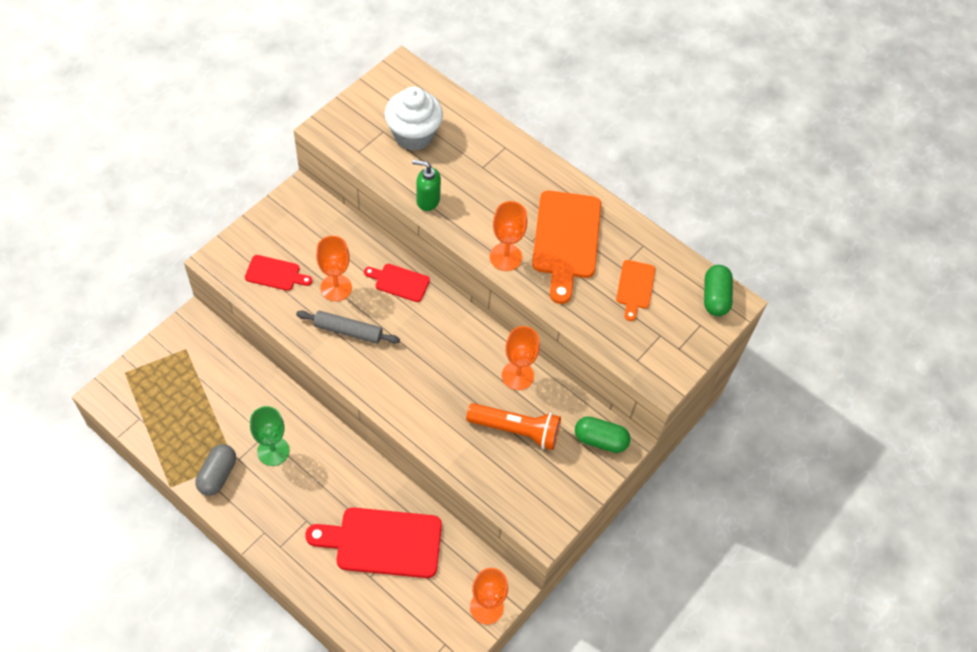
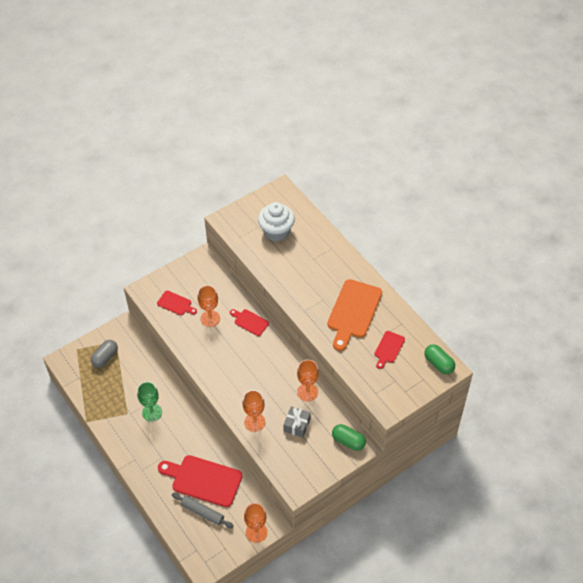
camera: 20 degrees right, 5 degrees down
grey capsule [196,444,236,496] -> grey capsule moved to [91,340,118,368]
grey rolling pin [296,310,400,344] -> grey rolling pin moved to [172,493,234,528]
green soap dispenser [412,160,441,211] -> none
orange flashlight [466,403,561,450] -> grey gift [283,407,311,437]
orange goblet [490,201,528,271] -> orange goblet moved to [242,390,265,432]
orange cutting board [616,260,655,321] -> red cutting board [374,331,405,369]
green capsule [704,265,733,316] -> green capsule turned 60 degrees counterclockwise [425,344,455,374]

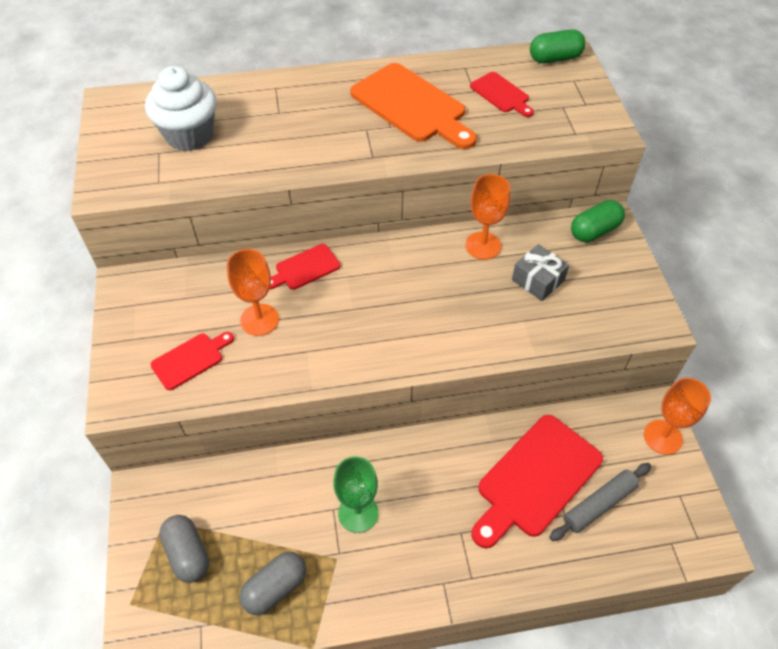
camera: 65 degrees left, 0 degrees up
orange goblet [242,390,265,432] -> none
none -> grey capsule [239,552,306,615]

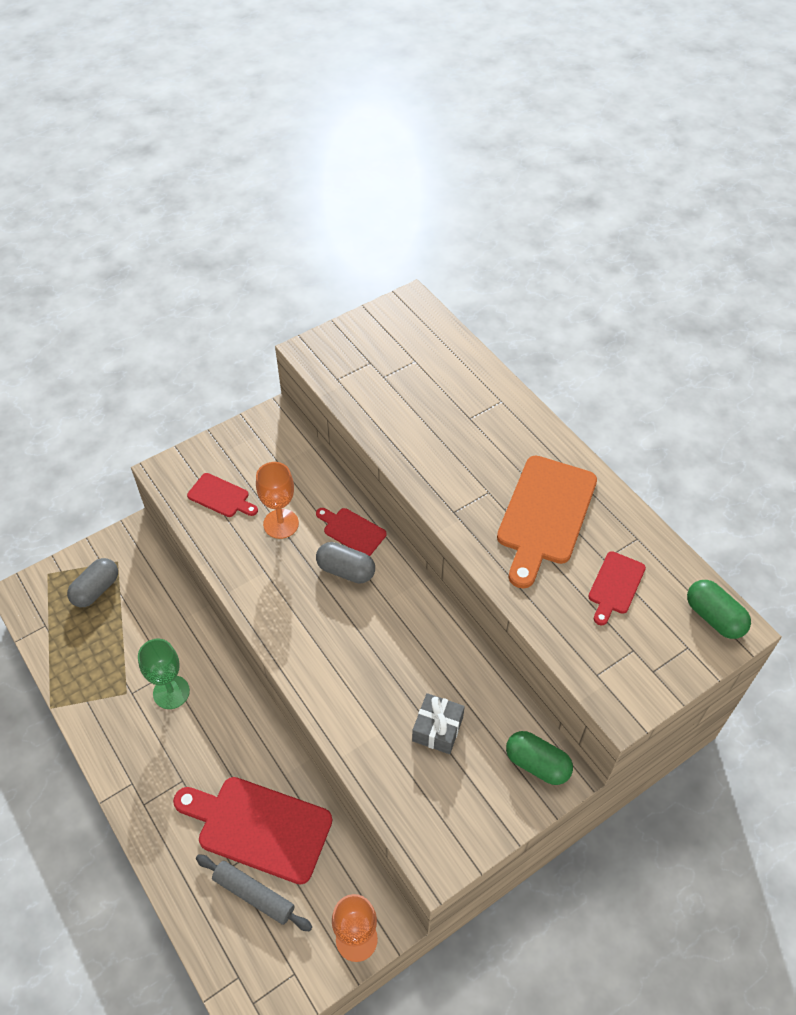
camera: 65 degrees right, 0 degrees up
white cupcake [145,66,216,151] -> none
grey capsule [239,552,306,615] -> grey capsule moved to [316,542,375,584]
orange goblet [465,174,510,260] -> none

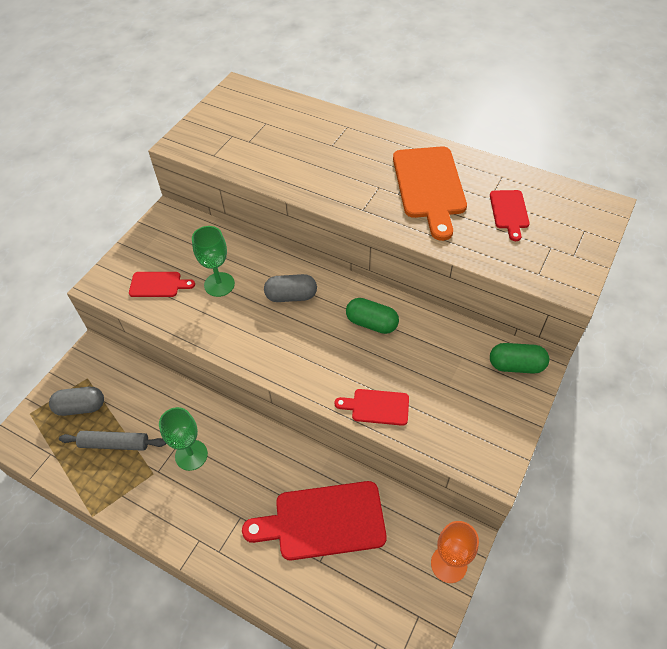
camera: 25 degrees left, 0 degrees up
grey capsule [67,558,118,607] -> grey capsule turned 75 degrees clockwise [49,387,104,416]
grey rolling pin [196,854,312,931] -> grey rolling pin moved to [59,431,166,451]
orange goblet [256,462,299,539] -> green goblet [192,226,235,297]
red cutting board [316,508,386,556] -> red cutting board moved to [335,389,409,426]
grey gift [412,693,465,754] -> none
green capsule [687,580,751,639] -> green capsule moved to [346,298,399,334]

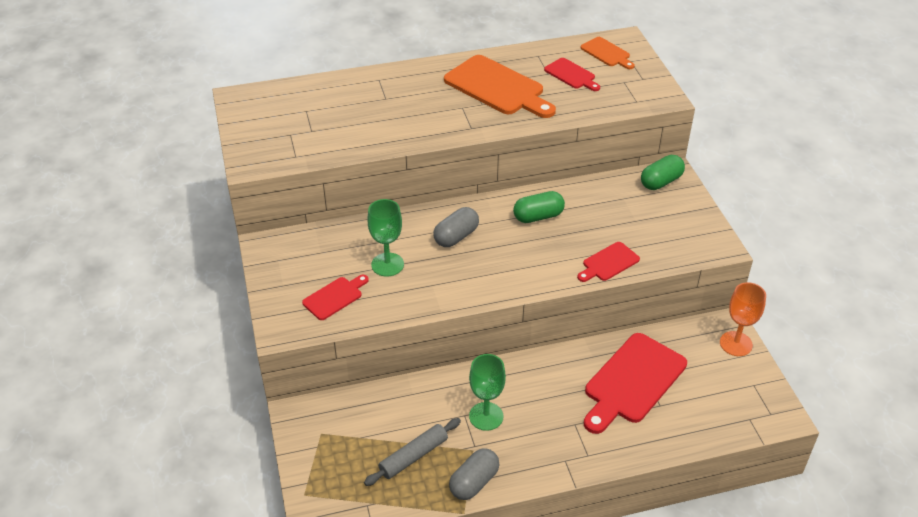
camera: 45 degrees left, 10 degrees down
grey capsule [49,387,104,416] -> grey capsule moved to [449,448,500,500]
none -> orange cutting board [580,37,635,69]

